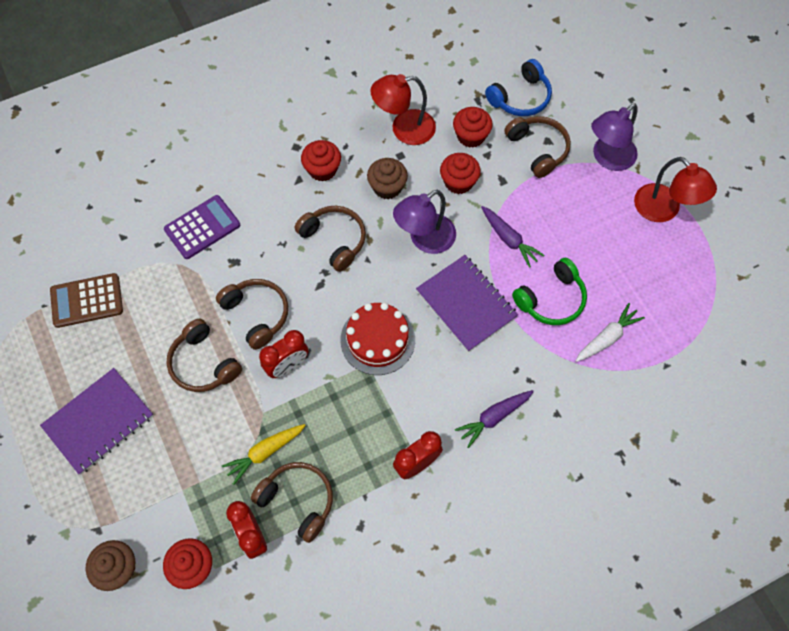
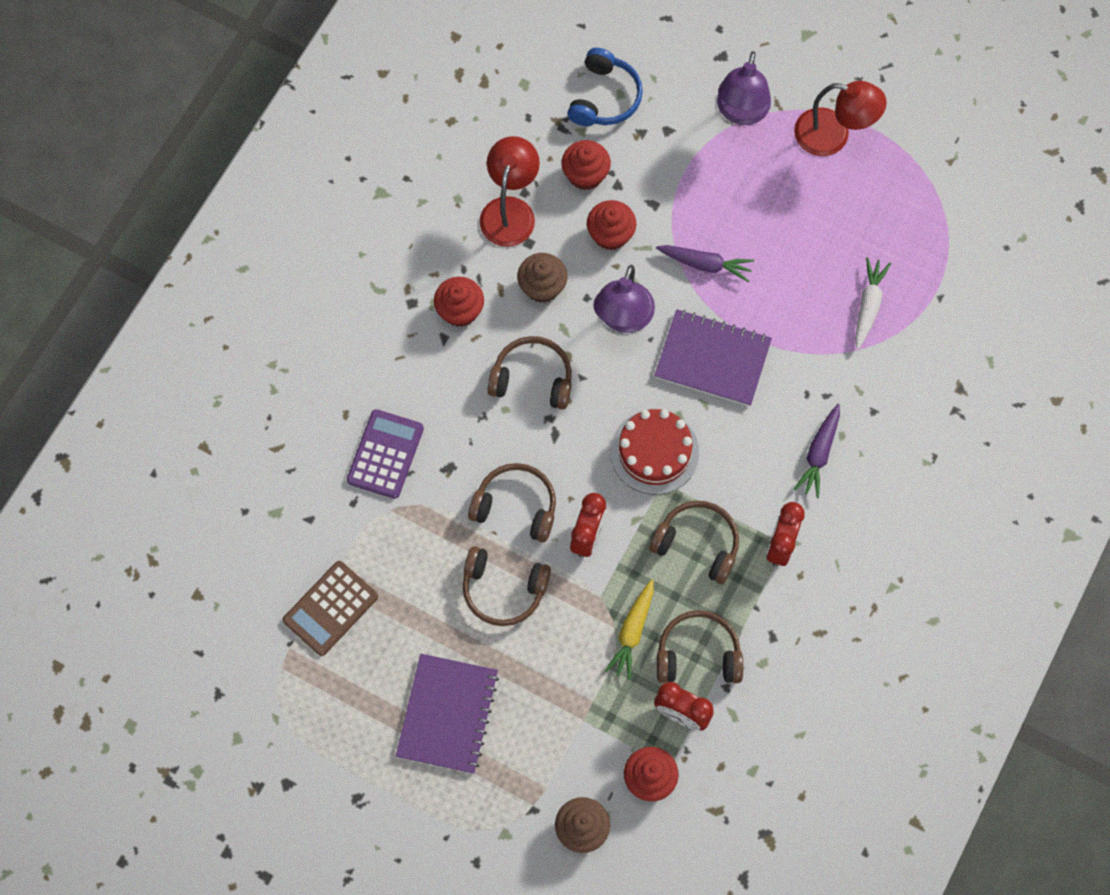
camera: 35 degrees left, 5 degrees up
red lamp [370,74,436,145] -> red lamp turned 150 degrees clockwise [480,136,540,247]
brown headphones [504,116,571,178] -> brown headphones moved to [649,501,739,584]
green headphones [512,258,587,325] -> none

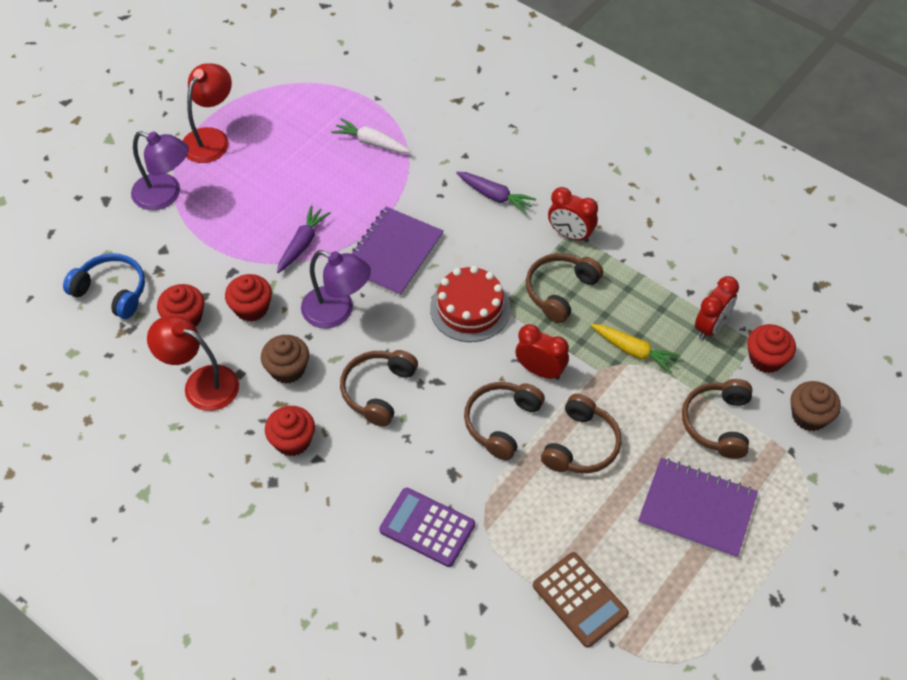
camera: 80 degrees left, 15 degrees down
brown headphones [657,610,743,683] -> brown headphones moved to [682,379,752,459]

